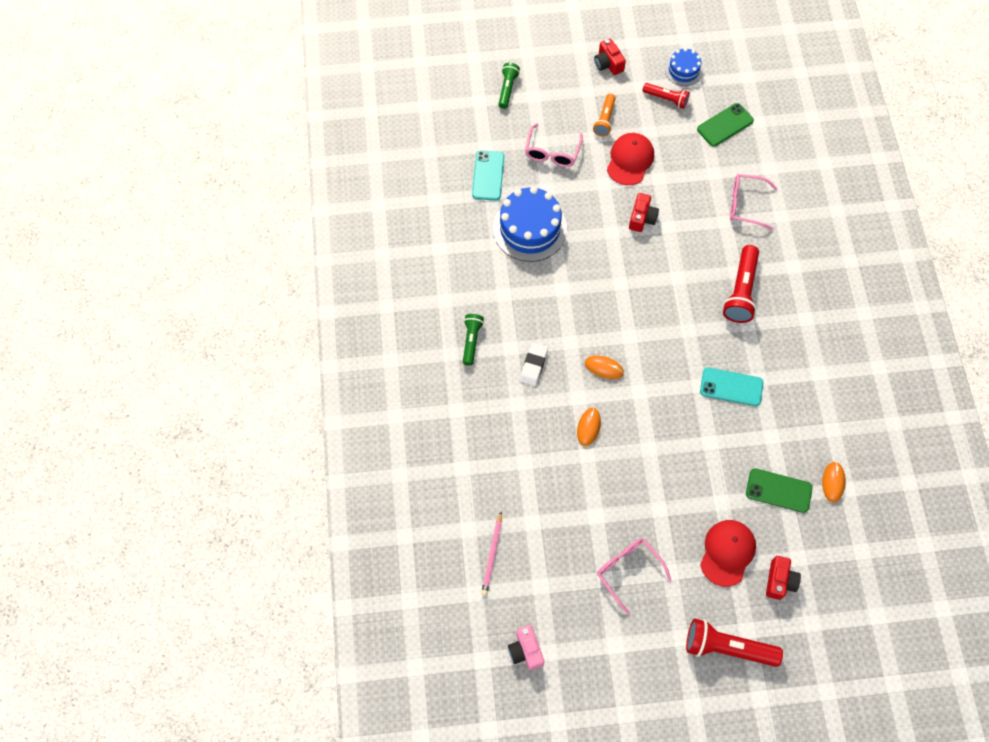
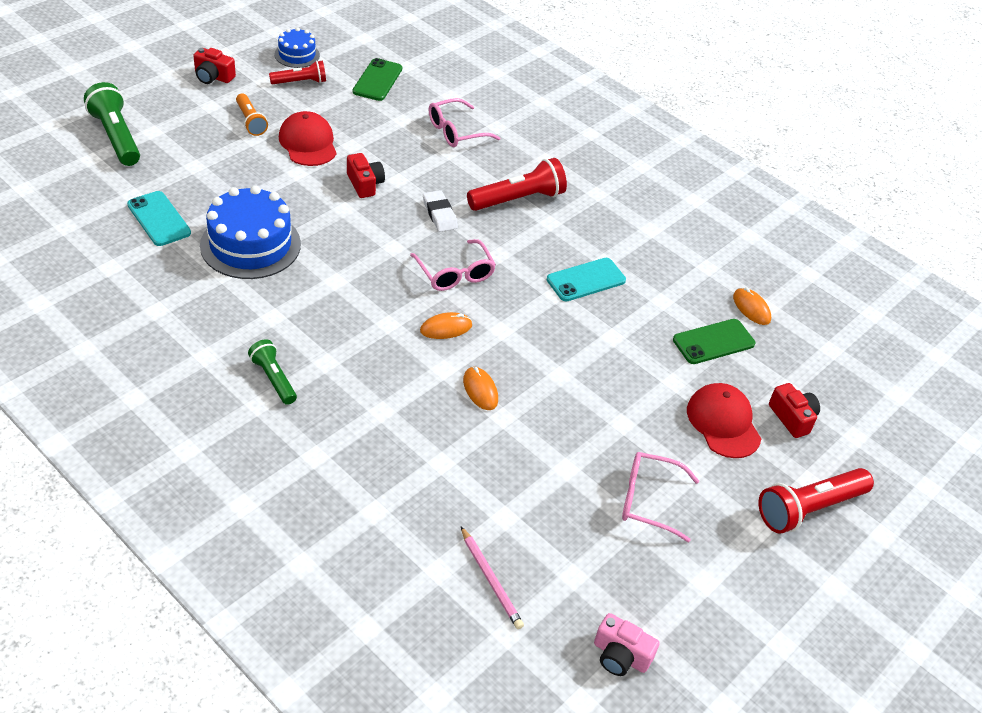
camera: 45 degrees left, 20 degrees down
green flashlight [498,63,520,109] -> green flashlight [84,82,140,166], size x1.63
white eraser [520,342,548,386] -> white eraser moved to [423,190,458,232]
pink glasses [525,123,583,167] -> pink glasses moved to [410,239,496,291]
red flashlight [723,245,759,323] -> red flashlight turned 90 degrees counterclockwise [467,158,567,211]

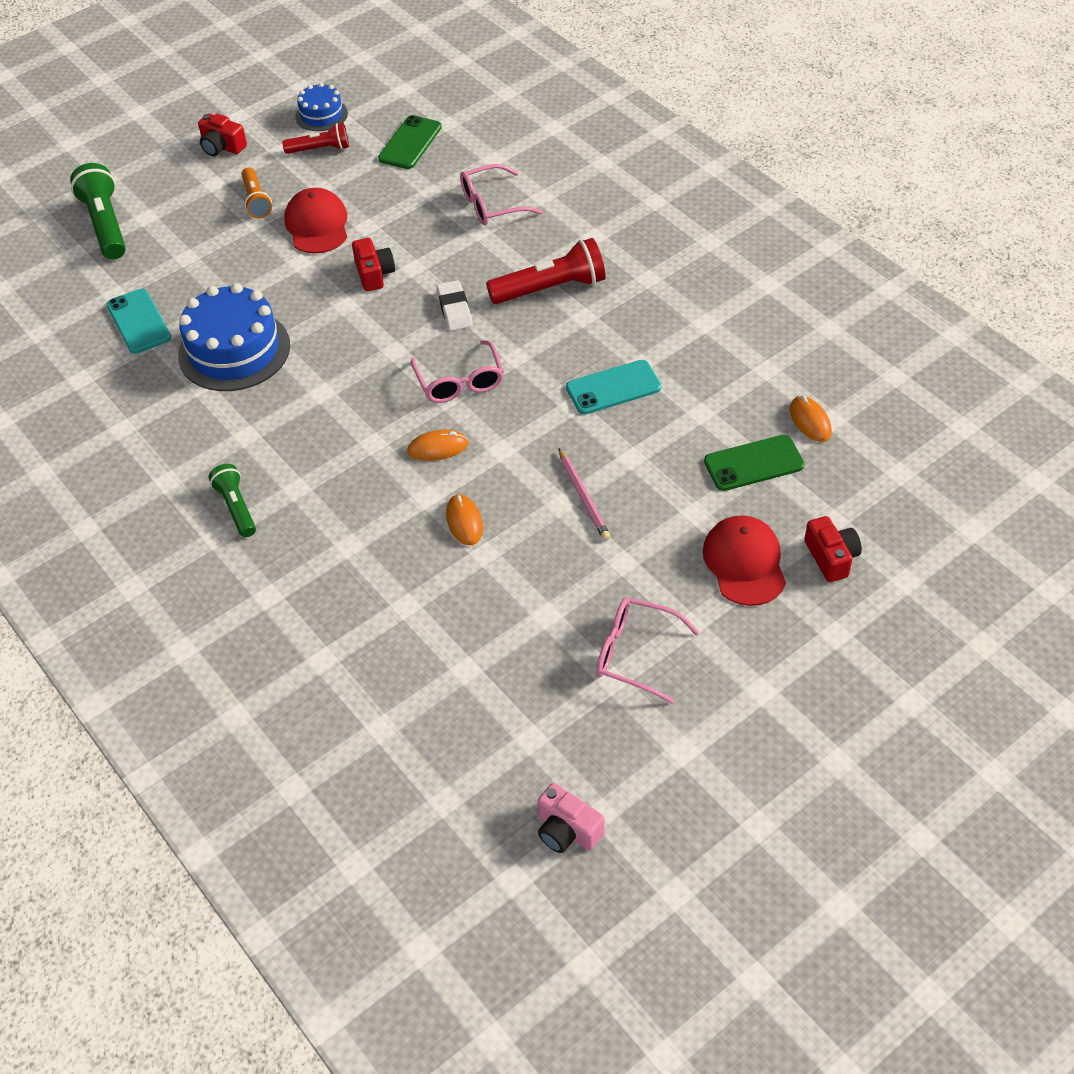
camera: 15 degrees right, 5 degrees up
pink pencil [461,527,524,629] -> pink pencil moved to [558,448,611,541]
red flashlight [759,468,874,534] -> none

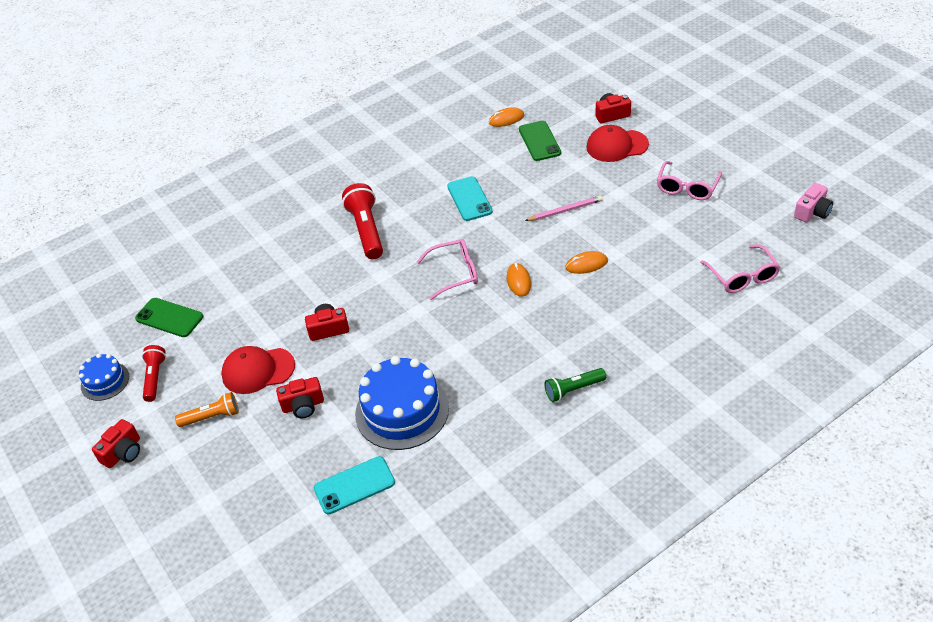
camera: 85 degrees left, 5 degrees down
green flashlight [70,163,126,260] -> none
white eraser [436,280,473,331] -> none
pink glasses [460,164,543,225] -> pink glasses moved to [700,244,780,293]
none -> red camera [276,377,324,418]

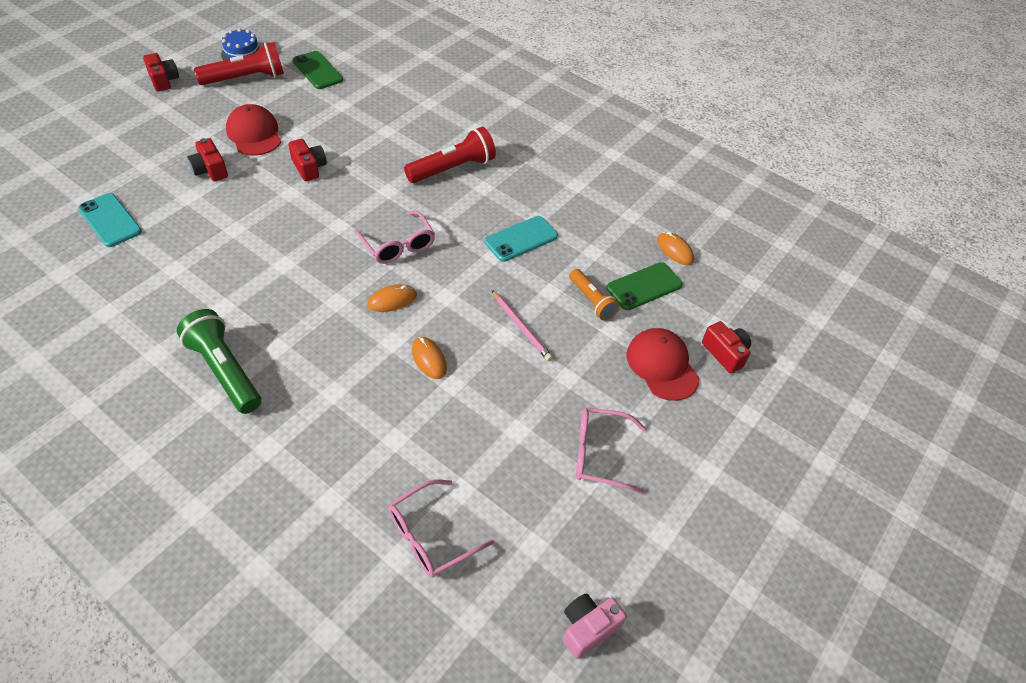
camera: 65 degrees right, 5 degrees up
red camera [92,419,140,468] -> red camera turned 135 degrees counterclockwise [143,53,179,91]
green phone [135,298,203,337] -> green phone turned 45 degrees counterclockwise [293,51,343,89]
red flashlight [142,345,166,402] -> red flashlight [194,42,284,85], size x1.63
orange flashlight [175,392,239,427] -> orange flashlight moved to [569,269,619,320]
blue cake [355,356,449,450] -> none
green flashlight [544,368,606,402] -> green flashlight [177,309,261,414], size x1.63
pink camera [794,183,833,222] -> pink camera turned 120 degrees clockwise [563,593,627,659]

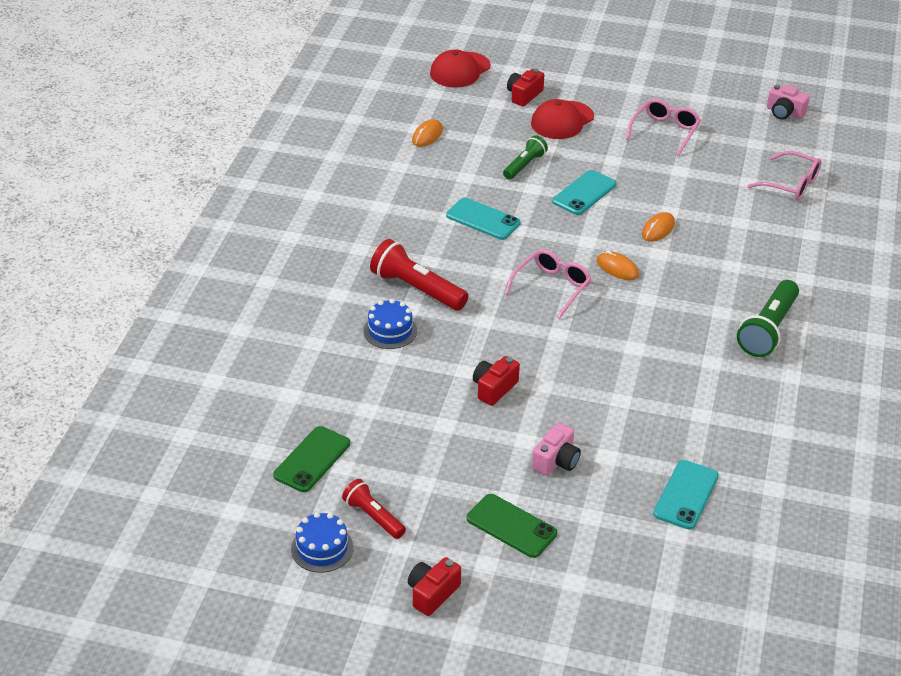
camera: 110 degrees left, 10 degrees down
red camera [187,138,228,181] -> pink camera [532,423,581,476]
red flashlight [194,42,284,85] -> red flashlight [342,479,406,539], size x0.61
red cap [226,104,281,156] -> red cap moved to [430,49,490,87]
pink pencil [492,290,553,361] -> turquoise phone [552,170,616,215]
orange flashlight [569,269,619,320] -> green flashlight [503,135,548,180]
pink glasses [576,408,646,494] -> pink glasses turned 135 degrees counterclockwise [626,99,701,156]
green phone [607,262,683,310] -> green phone moved to [467,494,557,558]
none -> blue cake [363,299,417,349]

